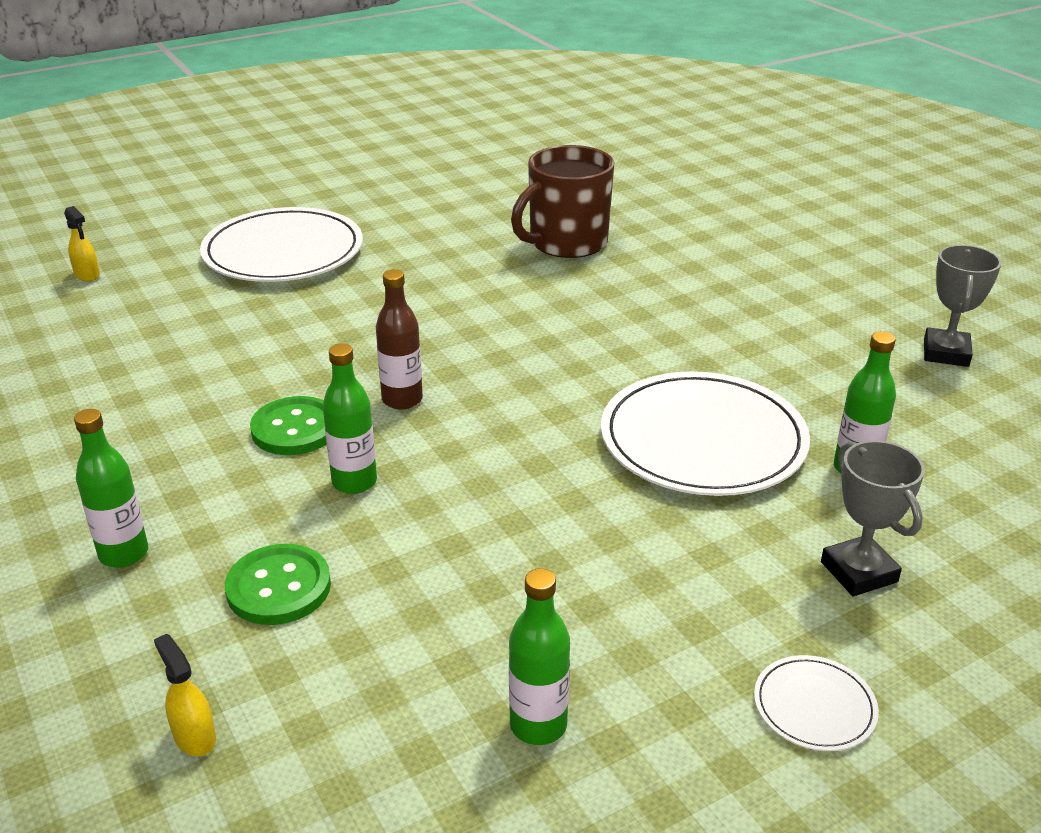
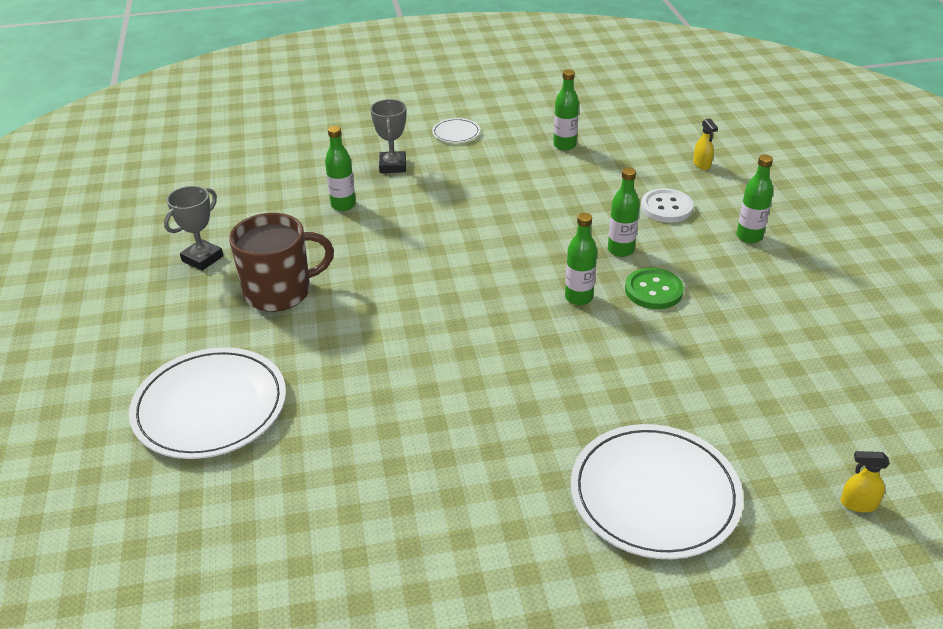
camera: 160 degrees left, 5 degrees up
yellow spray bottle [64,206,100,282] -> yellow spray bottle turned 60 degrees counterclockwise [840,451,890,513]
green button [225,544,331,625] -> white button [641,188,694,223]
brown bottle [376,269,423,410] -> green bottle [565,213,597,305]
brown mug [511,145,614,258] -> brown mug moved to [229,213,334,312]
white plate [601,371,810,496] -> white plate moved to [129,347,286,459]

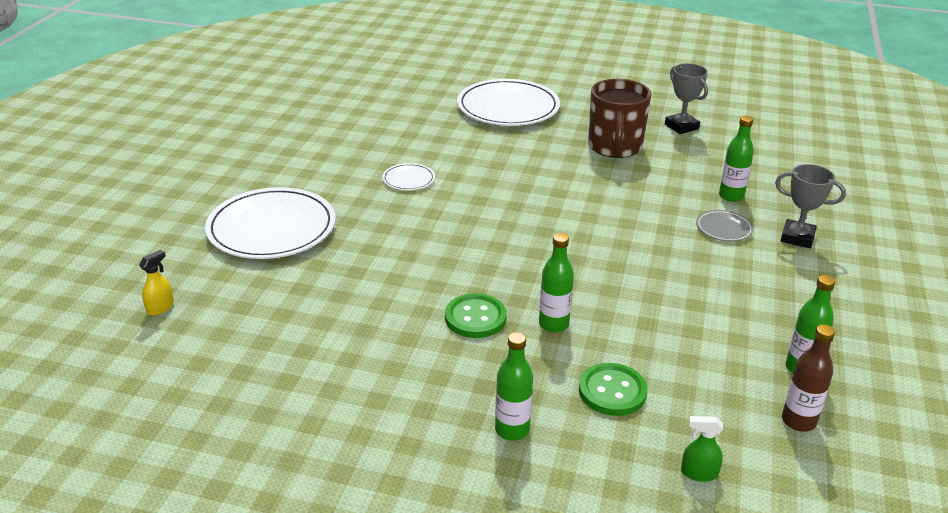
camera: 115 degrees right, 5 degrees down
white plate [432,118,480,143] -> white plate moved to [382,163,435,190]
green bottle [565,213,597,305] -> none
white button [641,188,694,223] -> green button [579,363,648,416]
yellow spray bottle [693,118,718,170] -> green spray bottle [681,416,723,482]
none -> grey plate [696,210,754,242]
none -> brown bottle [782,324,835,432]

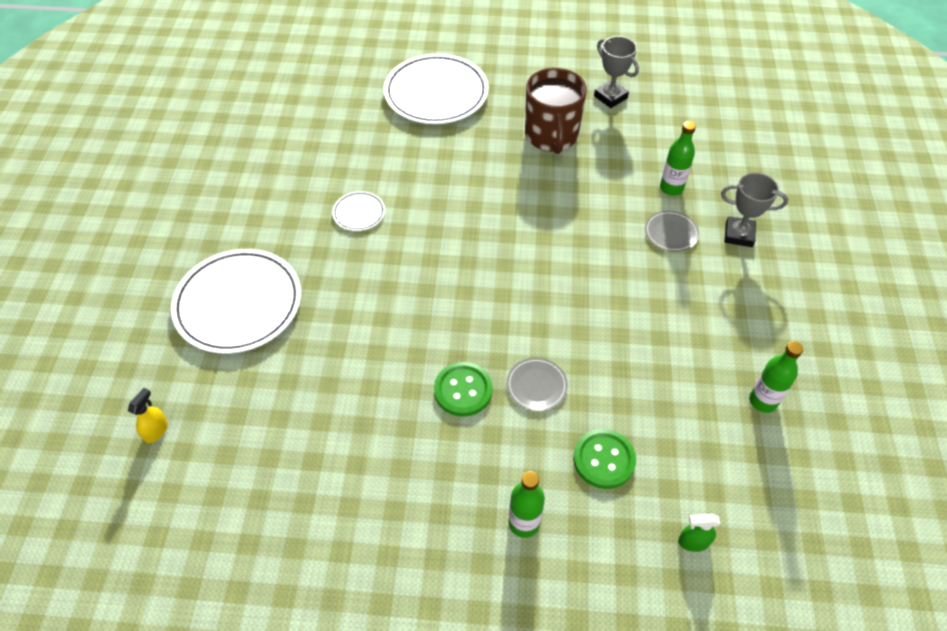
camera: 10 degrees left, 20 degrees up
green bottle [539,233,574,333] -> grey plate [507,358,568,411]
brown bottle [782,324,835,432] -> none

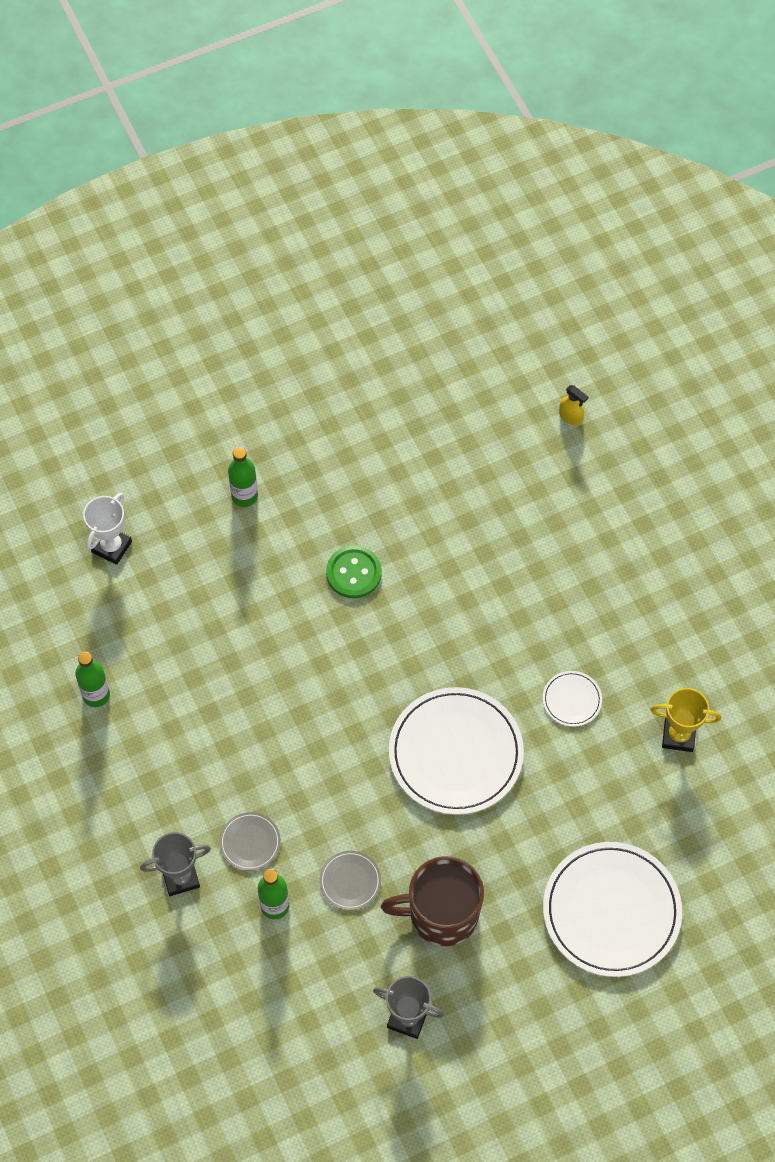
camera: 150 degrees right, 10 degrees up
yellow spray bottle [128,388,168,443] -> yellow spray bottle turned 45 degrees counterclockwise [559,385,588,426]
white plate [171,249,301,354] -> white plate moved to [389,687,524,815]
grey plate [507,358,568,411] -> grey plate moved to [319,851,381,910]
brown mug [525,68,587,154] -> brown mug turned 60 degrees counterclockwise [381,856,484,946]
green button [573,429,636,489] -> none
green spray bottle [678,514,720,552] -> white trophy [83,493,132,565]
none -> yellow trophy [651,688,721,752]

